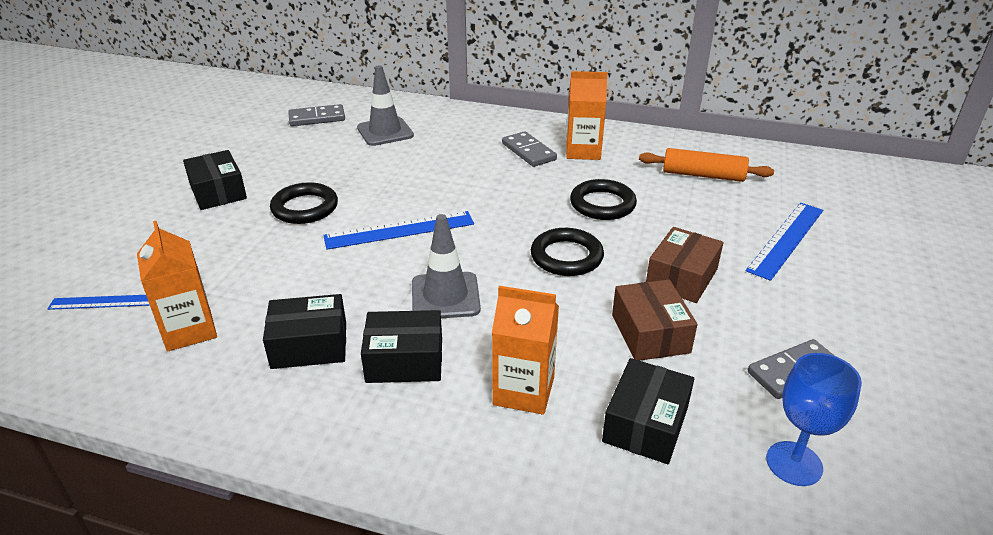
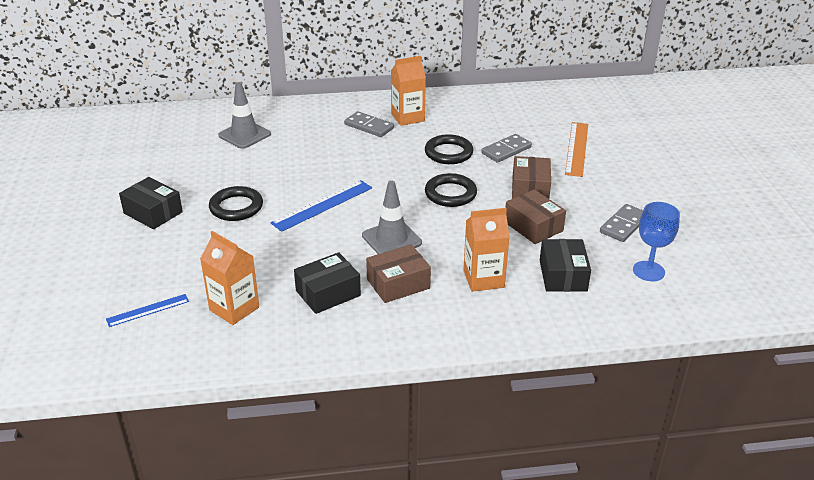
camera: 25 degrees left, 0 degrees up
grey domino [288,104,345,126] -> grey domino moved to [482,134,532,163]
black box [361,310,442,383] -> brown box [366,244,431,303]
orange rolling pin [639,148,774,182] -> none
blue ruler [746,203,823,281] -> orange ruler [565,122,588,177]

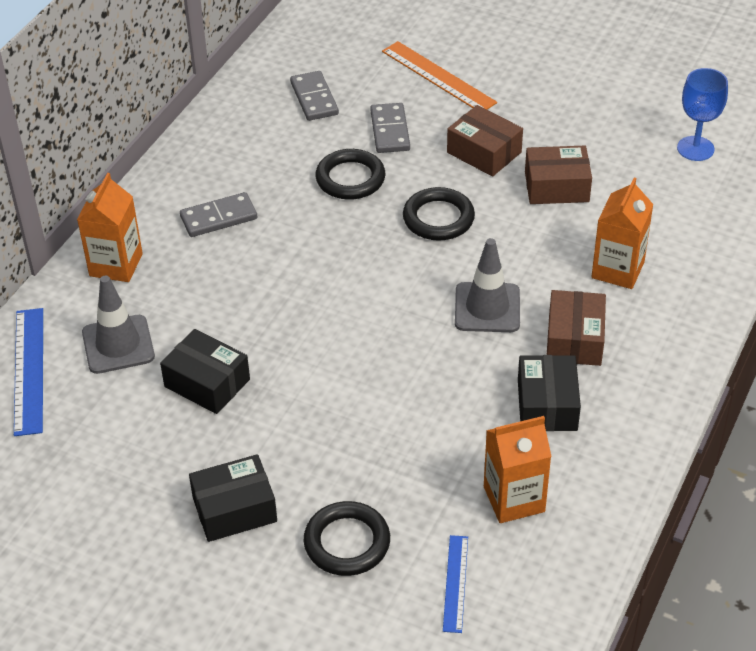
camera: 55 degrees left, 10 degrees up
black ring [209,186,263,221] -> black ring moved to [304,501,390,576]
blue ruler [270,180,372,232] -> blue ruler moved to [14,308,43,436]
orange carton [391,56,426,126] -> orange carton moved to [77,173,143,282]
black box [540,239,591,292] -> black box moved to [160,329,250,414]
grey domino [600,204,643,242] -> grey domino moved to [290,71,339,121]

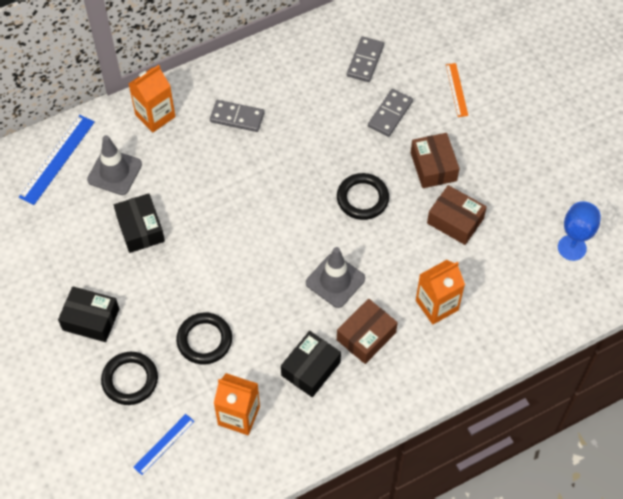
camera: 35 degrees right, 15 degrees up
black ring [315,149,385,200] -> black ring moved to [176,313,232,365]
orange ruler [382,41,497,110] -> orange ruler [446,63,468,117], size x0.60

